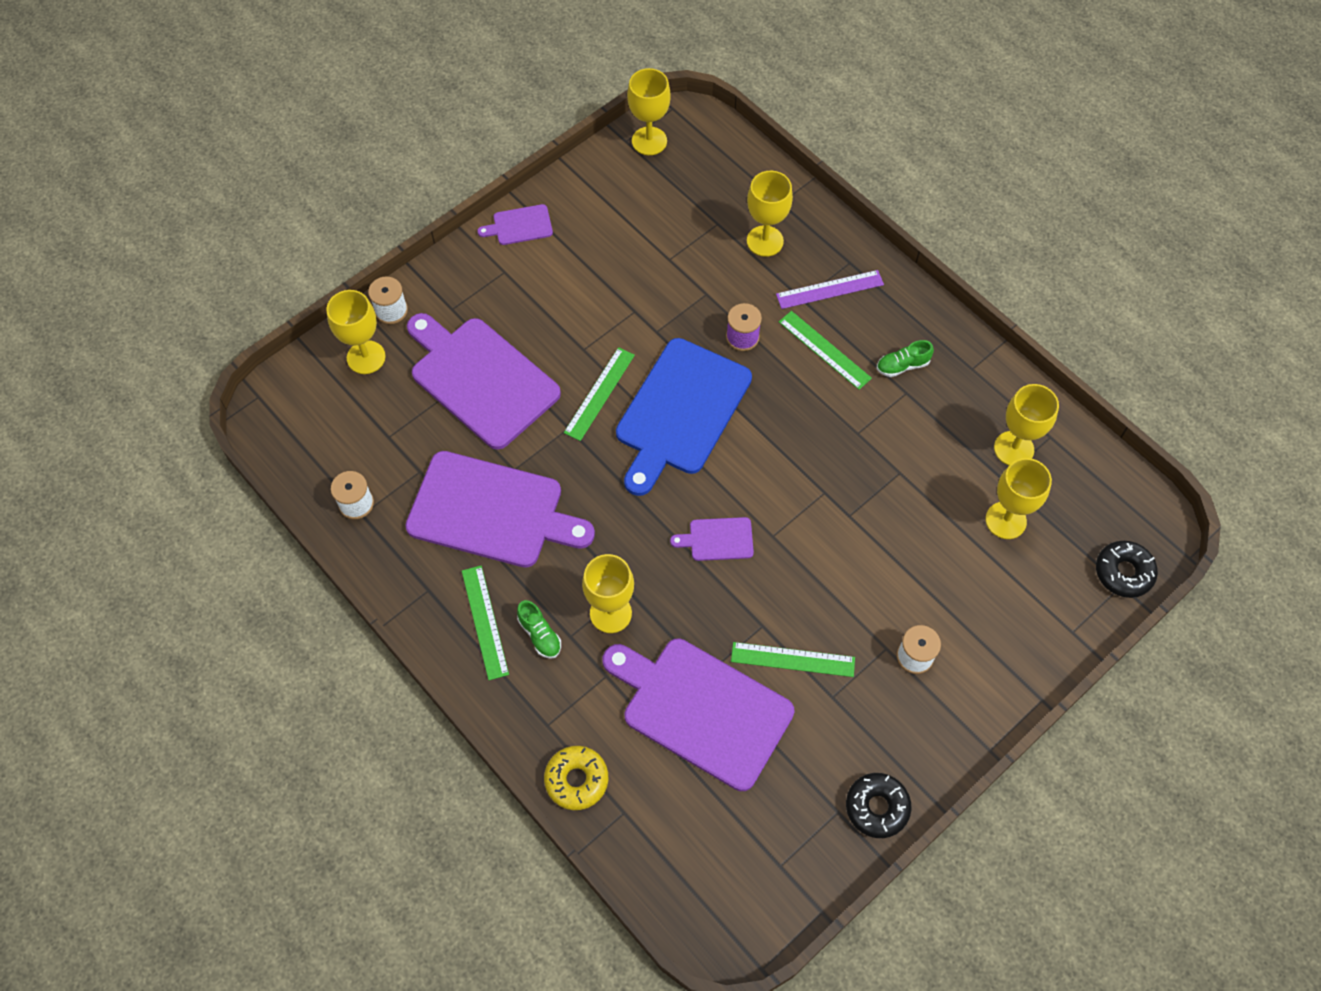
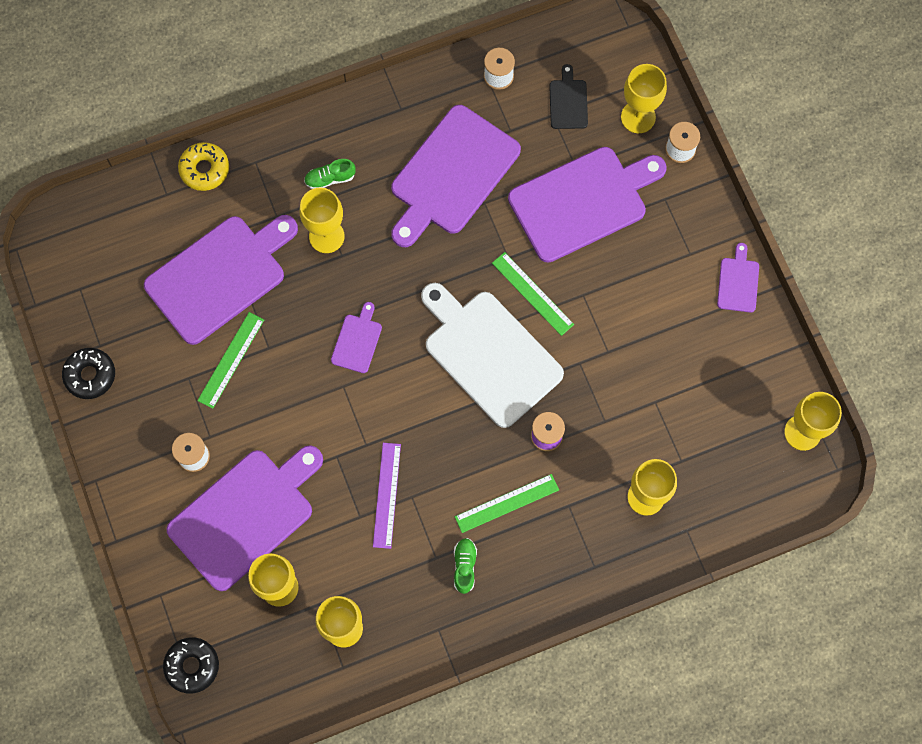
camera: 110 degrees right, 10 degrees up
green ruler [462,566,509,680] -> none
blue cutting board [616,338,752,496] -> white cutting board [421,283,564,428]
purple ruler [776,270,884,309] -> purple ruler moved to [373,443,401,549]
none -> purple cutting board [166,445,323,591]
none -> black cutting board [549,64,588,129]

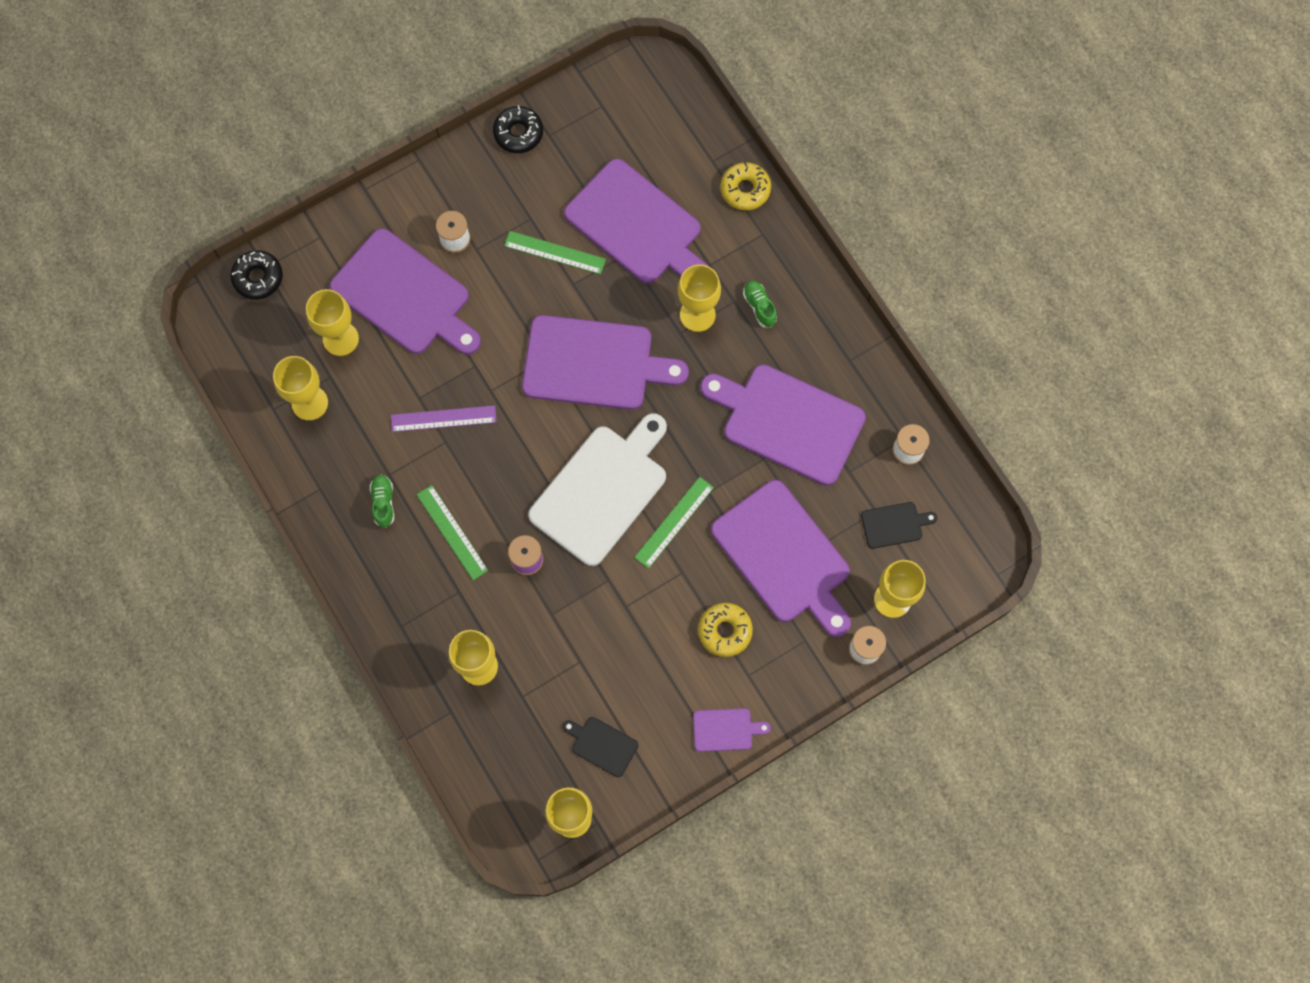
camera: 80 degrees right, 0 degrees up
purple cutting board [331,302,382,373] -> purple cutting board [522,315,689,410], size x2.25
green shoe [454,538,477,594] -> green shoe turned 90 degrees counterclockwise [370,475,394,528]
none -> black cutting board [563,717,638,777]
none -> yellow donut [698,603,753,657]

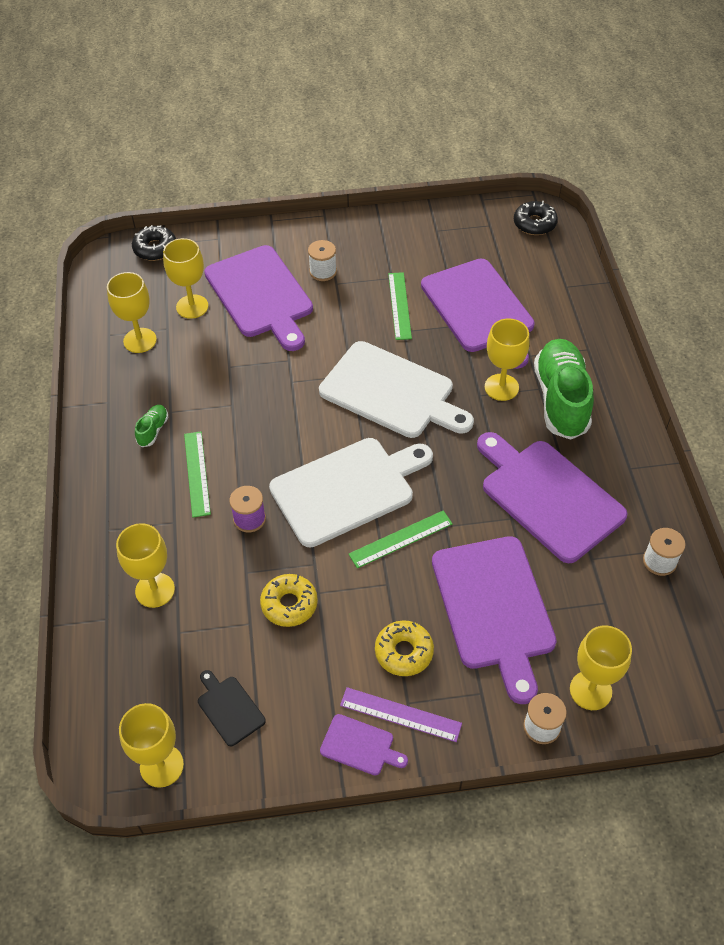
camera: 25 degrees right, 20 degrees down
purple ruler [391,405,496,432] -> purple ruler moved to [340,687,462,742]
black donut [493,106,543,153] -> black donut moved to [514,201,558,235]
green ruler [504,231,606,274] -> green ruler turned 45 degrees clockwise [388,272,412,340]
purple cutting board [522,315,689,410] -> white cutting board [319,341,474,438]
yellow donut [720,162,771,210] -> yellow donut moved to [260,574,318,627]
green shoe [743,281,777,327] -> green shoe [534,339,594,440], size x2.35
black cutting board [861,502,937,549] -> none

